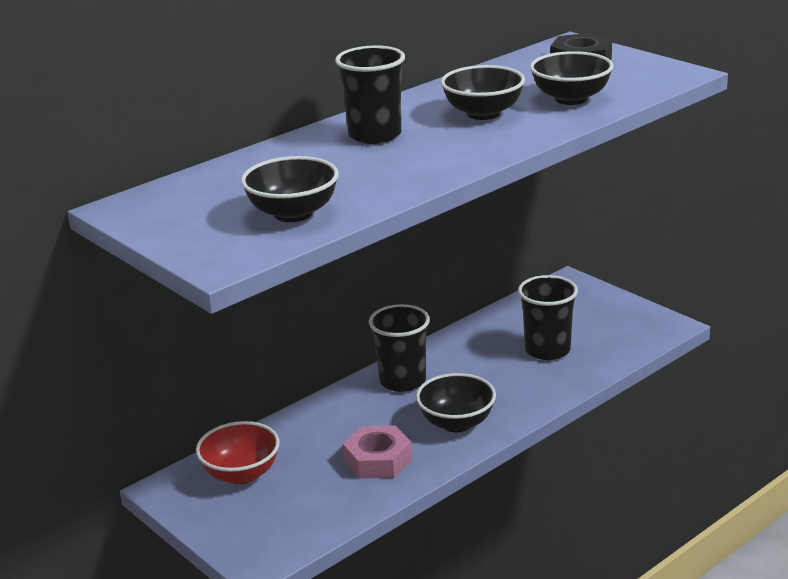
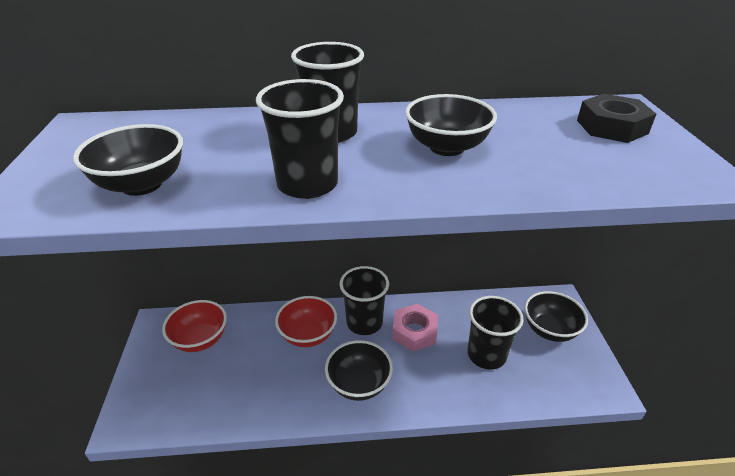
camera: 35 degrees right, 10 degrees up
pink nut [343,425,412,479] -> pink nut moved to [392,304,438,352]
black bowl [530,51,613,105] -> black bowl moved to [525,291,588,342]
none -> black cup [256,79,344,199]
none -> red bowl [275,296,337,347]

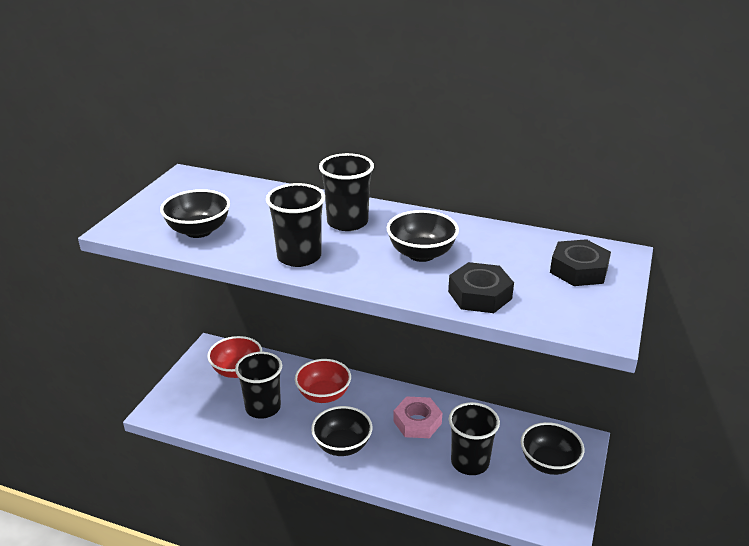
camera: 25 degrees right, 5 degrees down
black cup [340,266,389,335] -> black cup moved to [235,352,282,419]
none -> black nut [448,262,514,313]

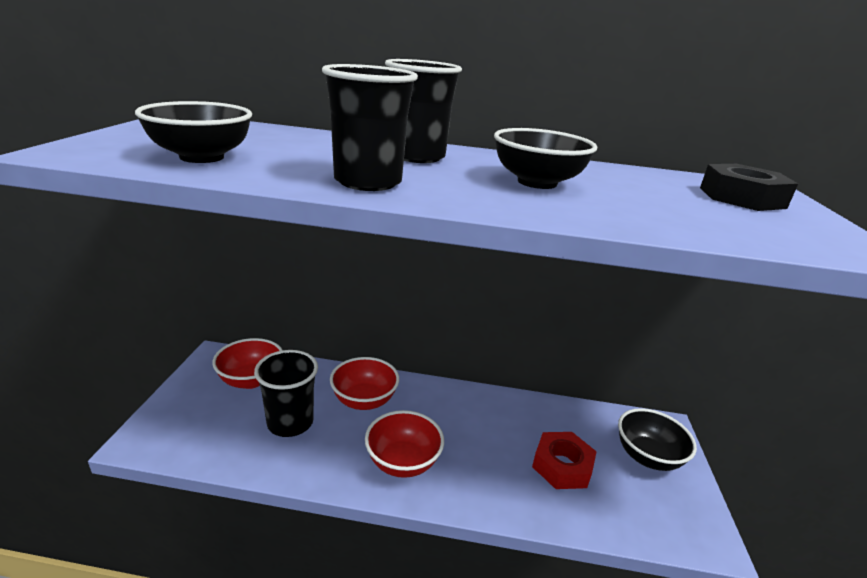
camera: 15 degrees left, 5 degrees down
black bowl [311,406,372,456] -> red bowl [365,410,444,478]
pink nut [393,396,442,438] -> none
black nut [448,262,514,313] -> none
black cup [449,402,500,475] -> red nut [532,432,597,489]

